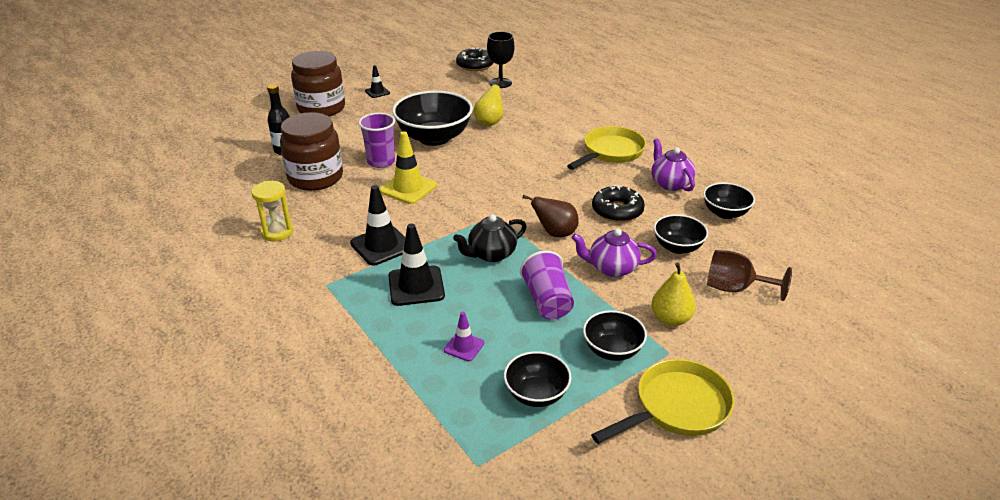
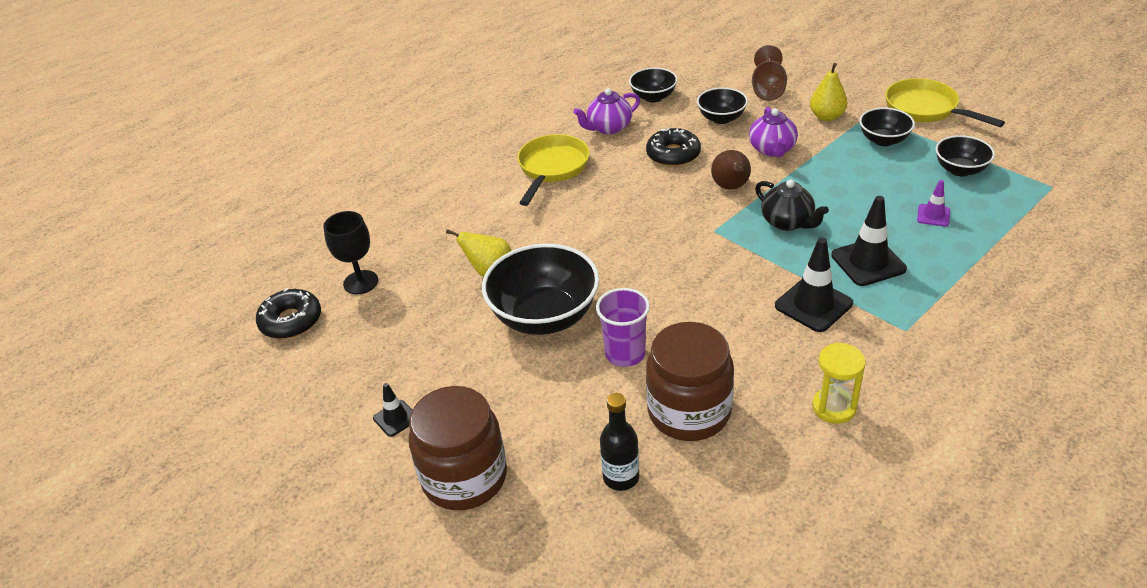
camera: 95 degrees left, 5 degrees up
yellow traffic cone [379,131,437,204] -> none
purple cup [520,250,574,319] -> none
yellow pan [567,126,646,170] -> yellow pan turned 75 degrees clockwise [517,134,590,206]

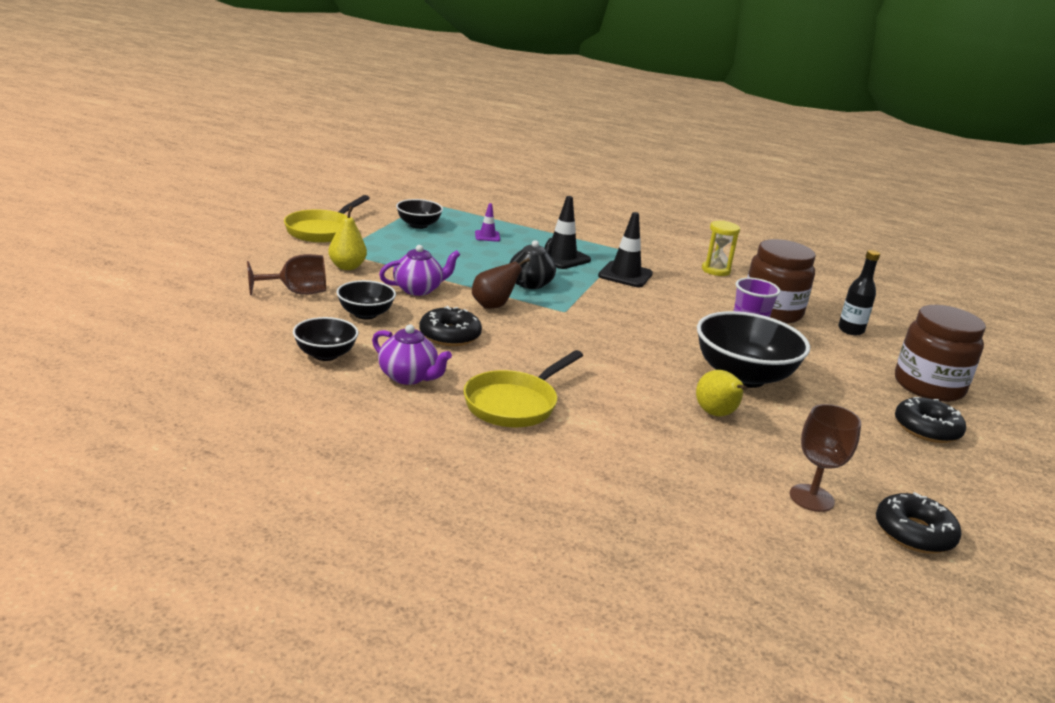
camera: 120 degrees left, 15 degrees down
black goblet [323,211,378,294] -> brown goblet [790,404,861,512]
black traffic cone [373,383,412,437] -> black donut [895,397,966,443]
yellow pan [517,134,590,206] -> yellow pan turned 45 degrees counterclockwise [464,350,583,428]
black bowl [859,108,915,146] -> none

